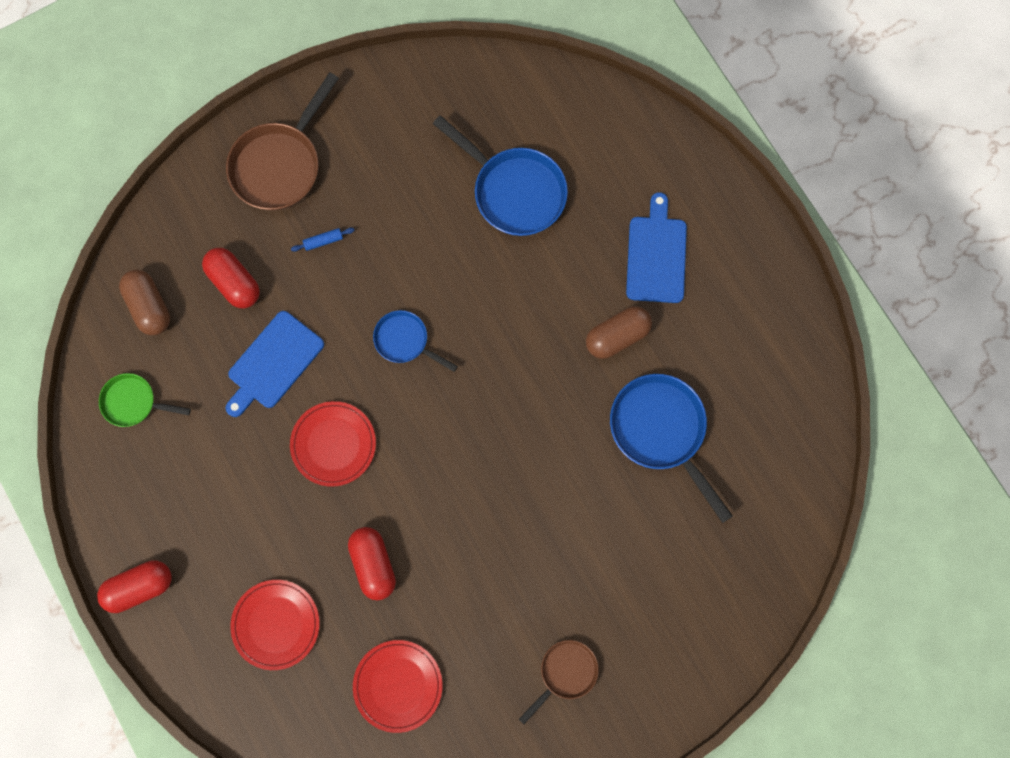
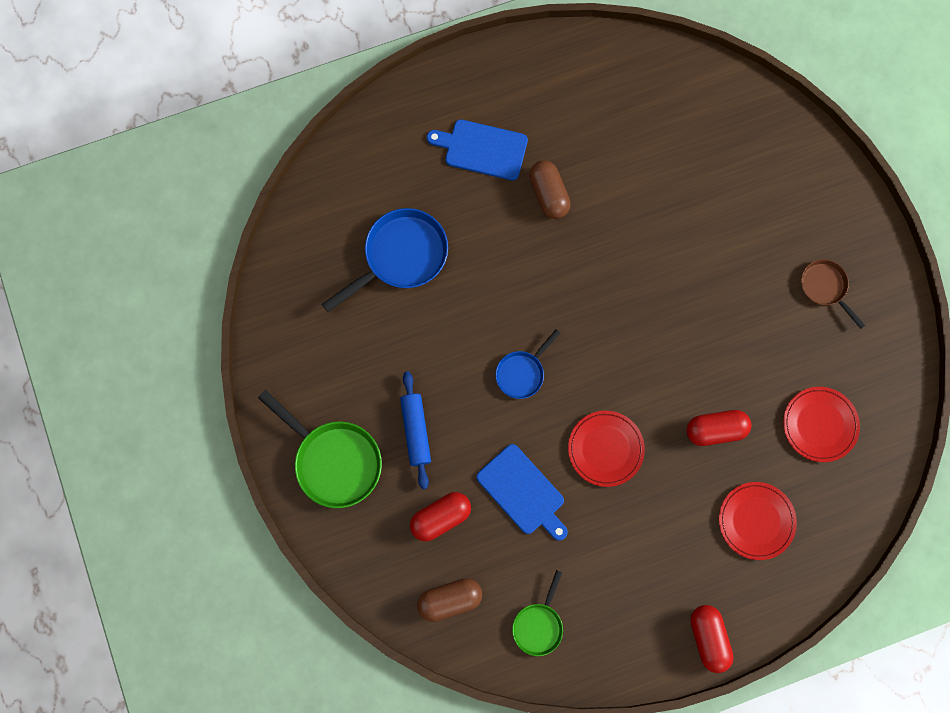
camera: 80 degrees left, 0 degrees up
brown pan [226,72,339,211] -> green pan [258,390,382,508]
blue rolling pin [291,228,355,252] -> blue rolling pin [400,371,431,489], size x1.95
blue pan [610,374,733,523] -> none

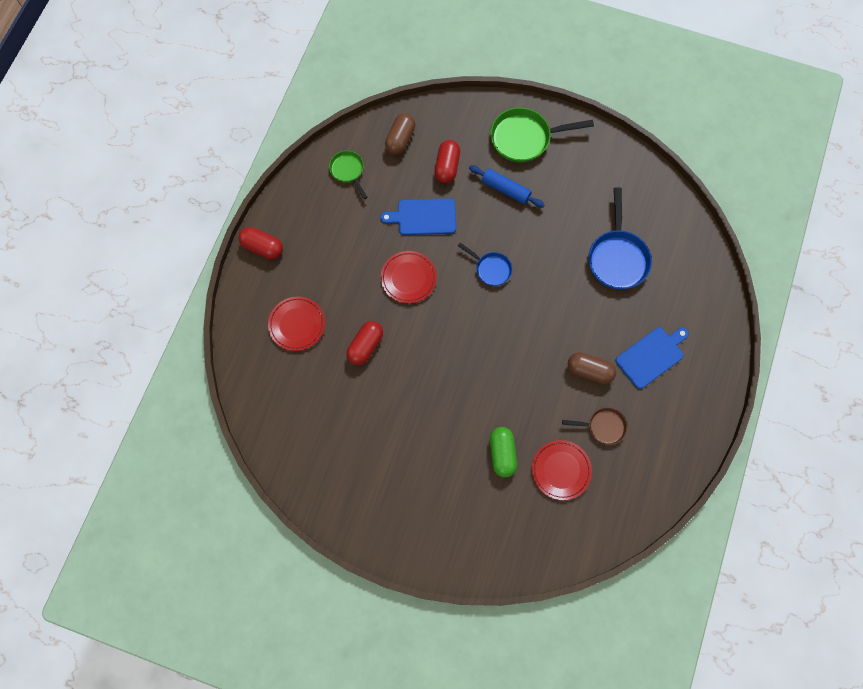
camera: 130 degrees right, 5 degrees down
blue pan [495,329,560,399] -> blue pan turned 135 degrees clockwise [458,243,512,286]
red plate [783,387,860,462] -> red plate moved to [532,440,592,500]
brown pan [801,259,865,329] -> brown pan moved to [562,407,627,445]
none -> green capsule [490,427,517,477]

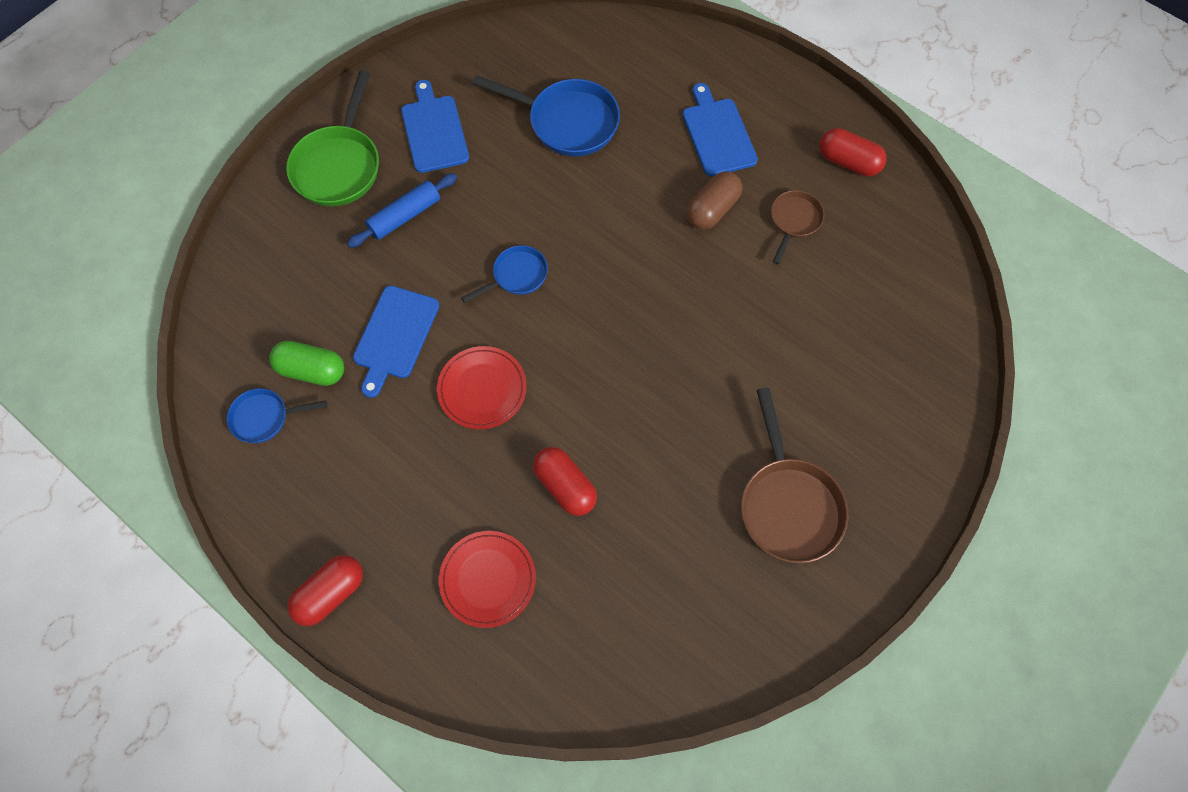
camera: 70 degrees left, 5 degrees down
green pan [329,150,368,199] -> blue pan [227,388,327,443]
brown capsule [385,113,416,155] -> none
red capsule [435,140,460,183] -> red capsule moved to [820,128,887,177]
green capsule [490,427,517,477] -> green capsule moved to [269,341,344,386]
red plate [532,440,592,500] -> none
none -> blue cutting board [401,80,469,173]
none -> brown pan [741,387,849,563]

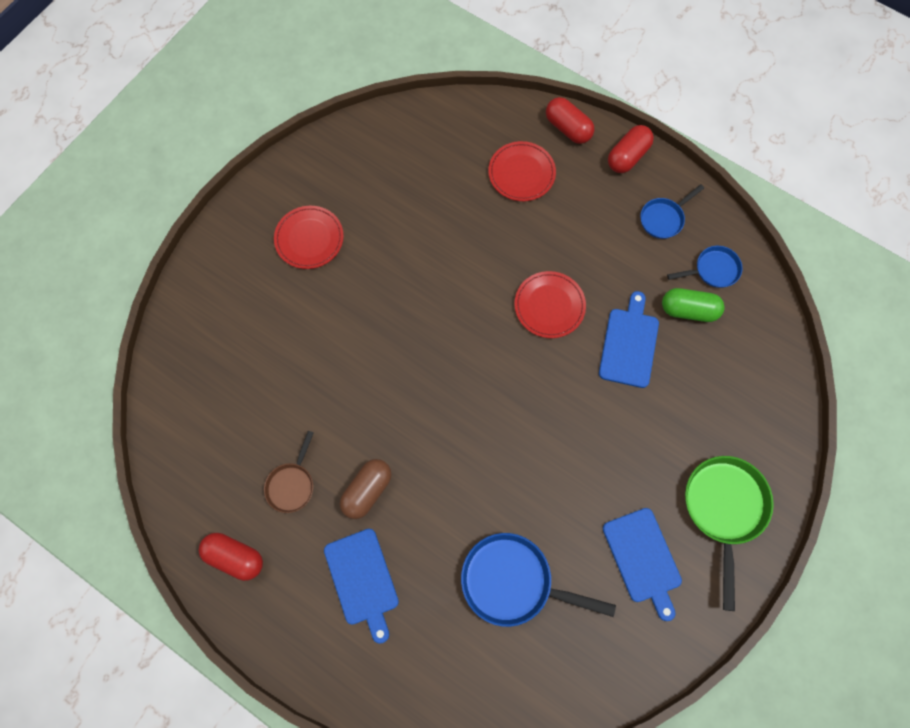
camera: 175 degrees right, 5 degrees up
blue rolling pin [347,173,457,248] -> none
blue pan [461,245,548,303] -> blue pan moved to [640,184,704,239]
red capsule [533,447,597,516] -> red capsule moved to [546,97,594,144]
brown pan [741,387,849,563] -> red plate [274,206,344,269]

